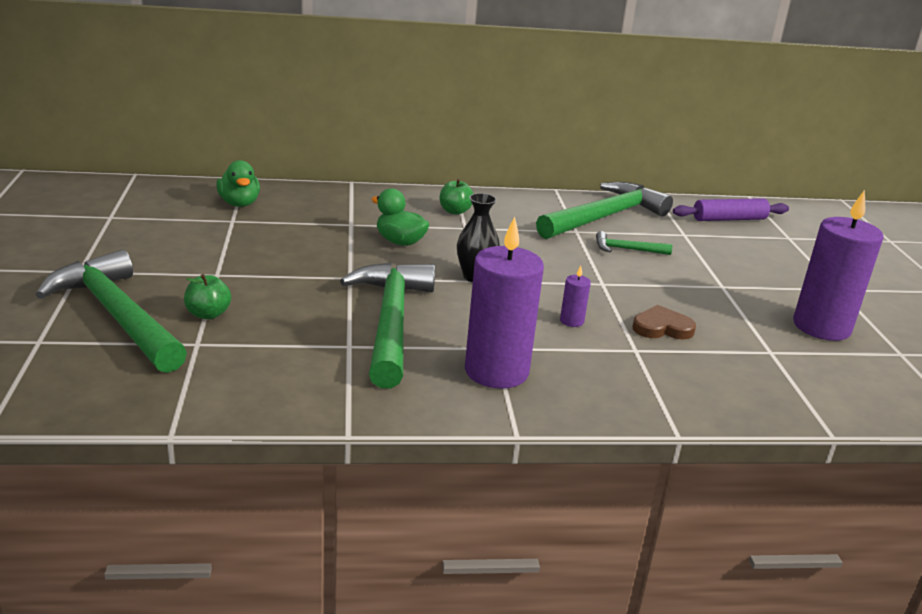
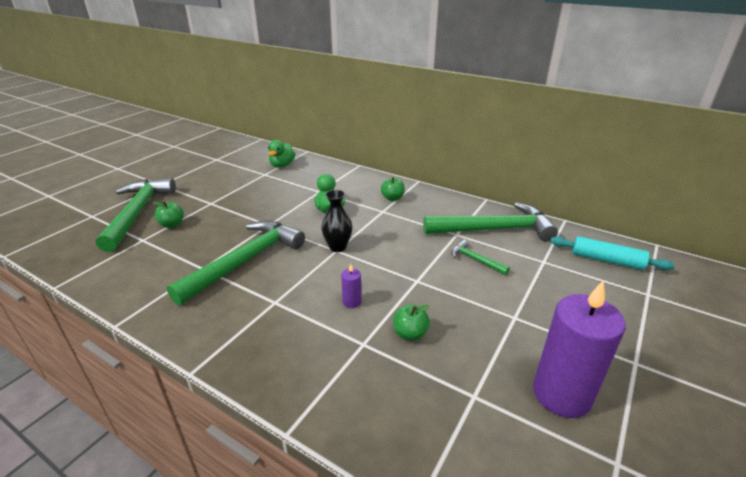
camera: 40 degrees right, 5 degrees up
purple candle [465,216,544,389] -> none
brown heart [633,305,696,340] -> green apple [393,304,430,341]
purple rolling pin [673,198,789,221] -> turquoise rolling pin [550,236,675,270]

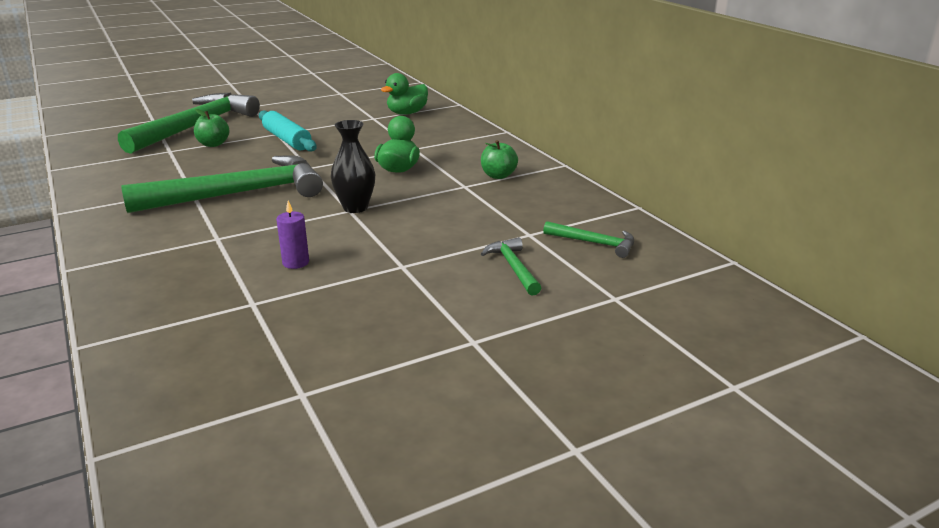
camera: 30 degrees right, 5 degrees down
green apple [393,304,430,341] -> none
green hammer [423,203,558,242] -> green hammer [543,221,634,258], size x0.44
purple candle [533,280,626,418] -> none
turquoise rolling pin [550,236,675,270] -> turquoise rolling pin moved to [259,111,317,152]

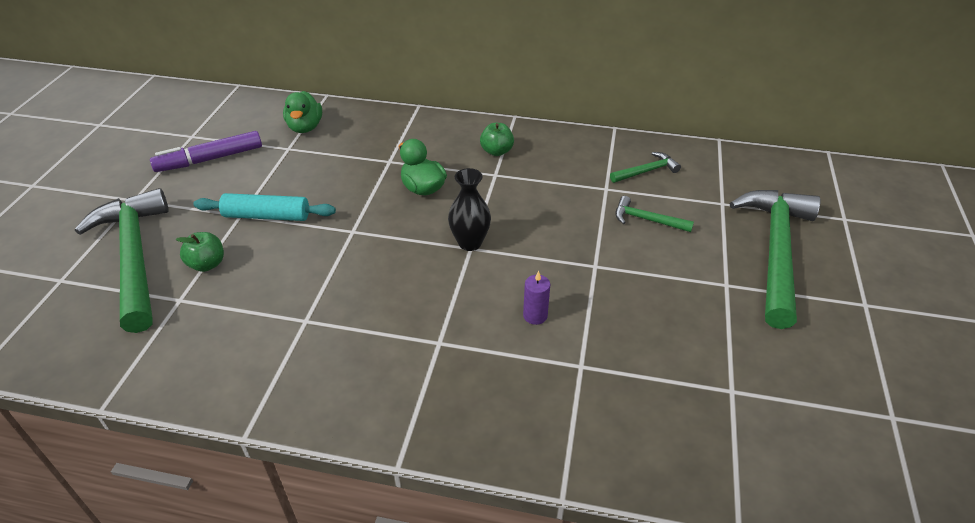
camera: 50 degrees left, 15 degrees up
green hammer [121,155,323,213] -> green hammer moved to [729,190,821,329]
none -> purple marker [150,131,262,172]

